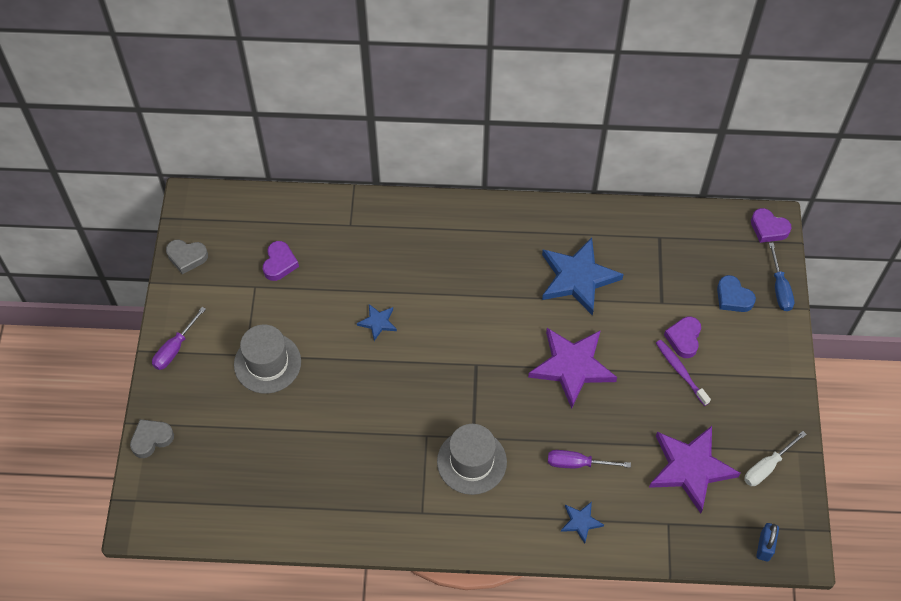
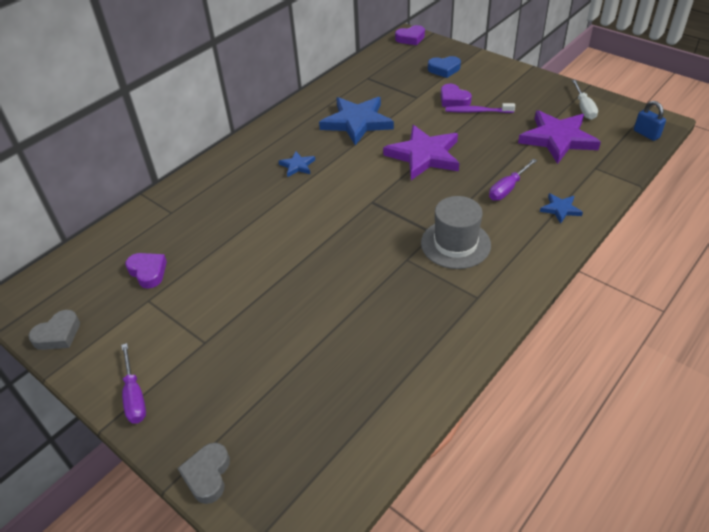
camera: 50 degrees left, 15 degrees down
grey hat [234,324,301,394] -> none
blue star [357,304,397,341] -> blue star moved to [279,151,315,177]
blue screwdriver [769,243,794,311] -> none

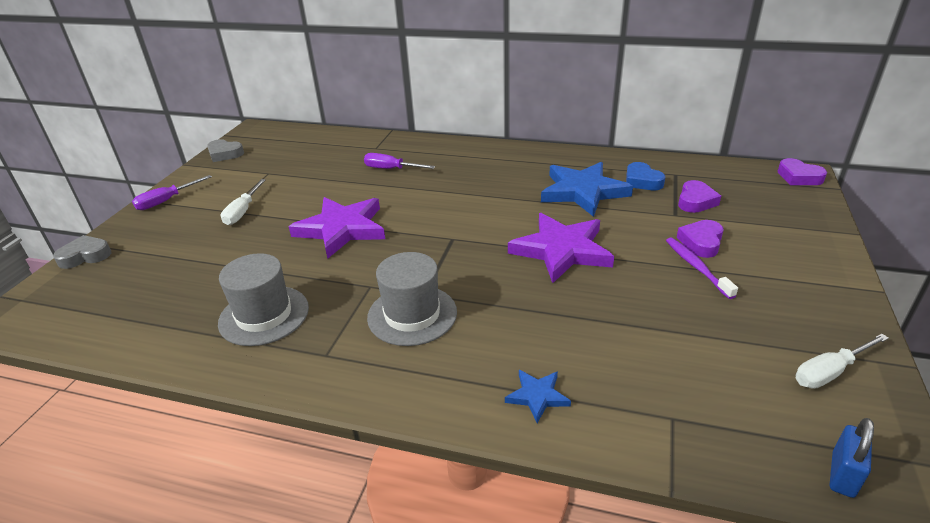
camera: 65 degrees right, 10 degrees down
purple heart [125,253,167,289] -> purple heart moved to [678,180,721,213]
blue star [279,151,315,177] -> none
blue heart [428,56,461,78] -> blue heart moved to [626,162,665,190]
purple screwdriver [489,159,537,200] -> purple screwdriver moved to [364,153,435,169]
purple star [518,110,601,164] -> purple star moved to [288,197,385,258]
none -> grey hat [218,253,309,346]
none -> white screwdriver [221,179,266,225]

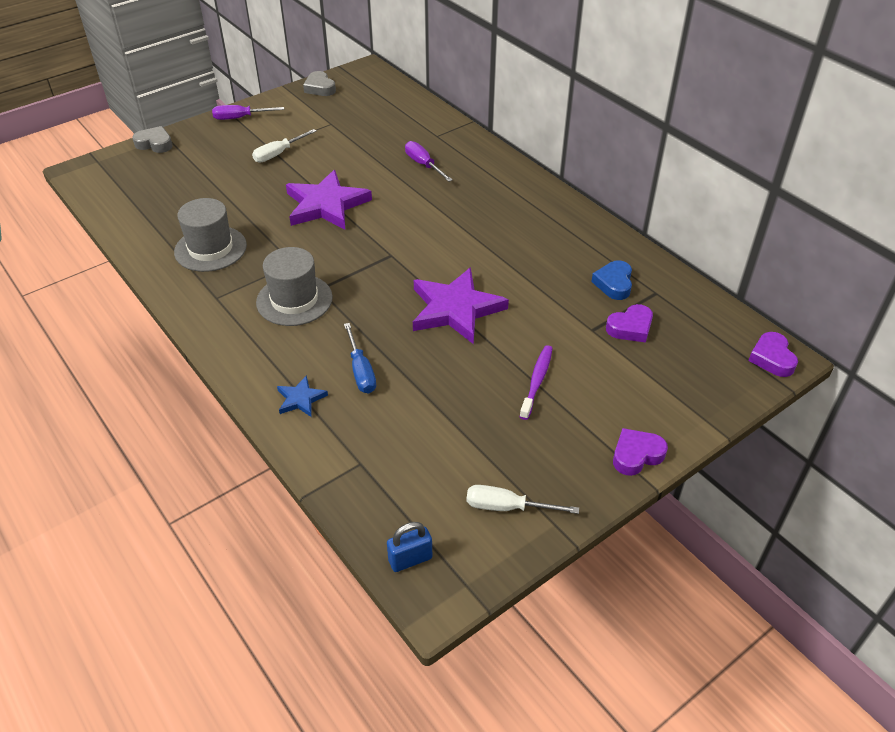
camera: 35 degrees right, 10 degrees up
blue star [541,162,633,217] -> none
purple heart [677,220,724,258] -> purple heart moved to [613,428,668,476]
none -> blue screwdriver [344,323,376,393]

